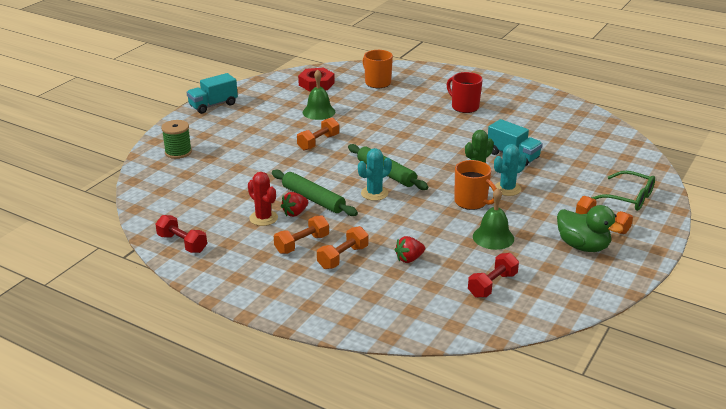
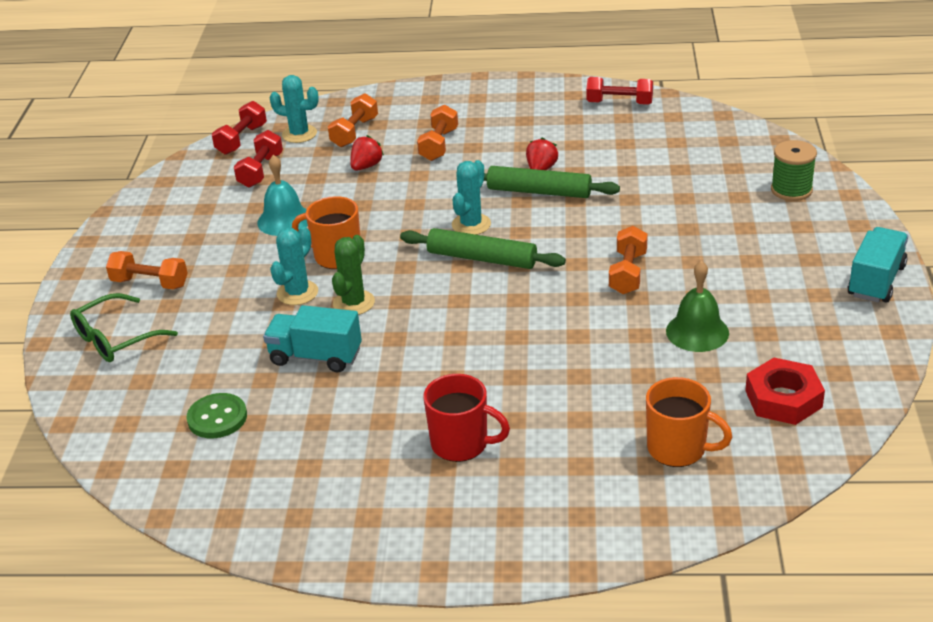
camera: 155 degrees right, 5 degrees up
red cactus [248,172,278,226] -> none
orange dumbbell [274,215,329,254] -> orange dumbbell moved to [328,93,378,147]
green bell [473,188,514,250] -> turquoise bell [258,155,308,236]
green duck [557,205,623,252] -> none
green glasses [591,171,655,211] -> green glasses turned 45 degrees counterclockwise [70,293,178,362]
none -> green button [187,393,247,438]
none -> red dumbbell [212,101,267,155]
none -> turquoise cactus [269,75,319,143]

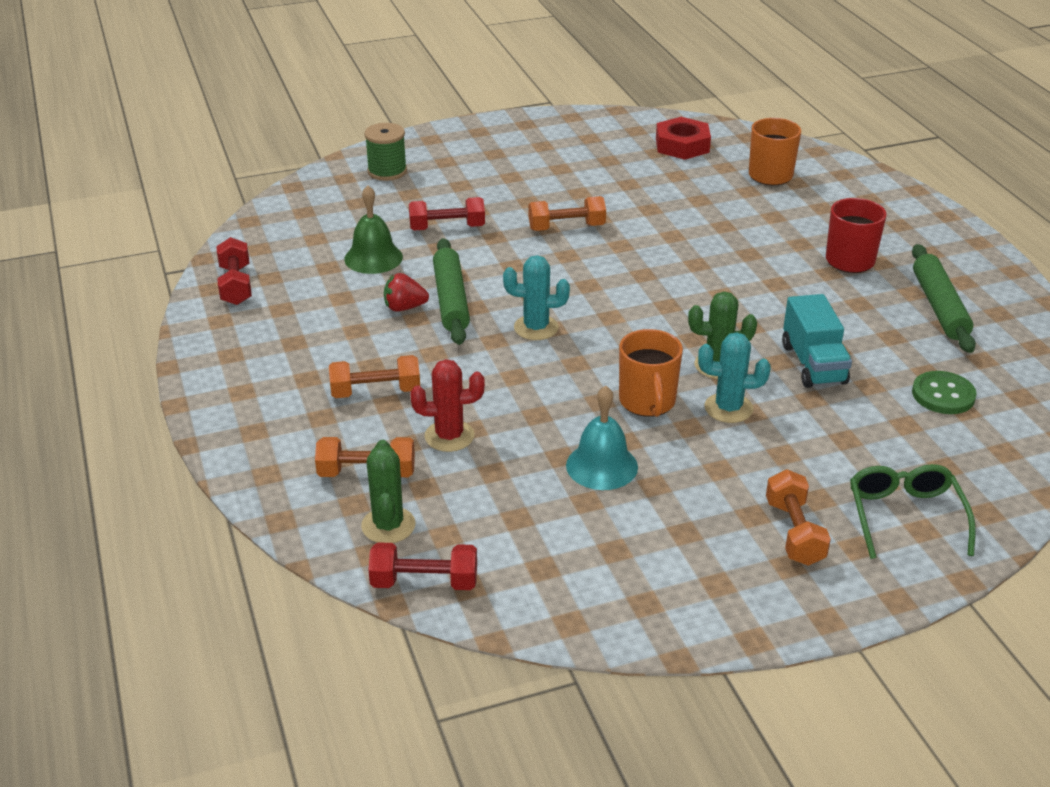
camera: 115 degrees left, 0 degrees up
green glasses [70,293,178,362] -> green glasses turned 120 degrees counterclockwise [850,464,976,559]
red dumbbell [234,130,283,188] -> red dumbbell moved to [409,197,485,230]
turquoise cactus [269,75,319,143] -> green cactus [361,440,416,543]
red strawberry [350,135,384,171] -> red cactus [410,359,485,452]
green rolling pin [400,228,566,269] -> green rolling pin moved to [912,244,976,353]
green bell [666,261,729,352] -> green bell moved to [344,185,403,274]
turquoise truck [847,227,908,303] -> none

